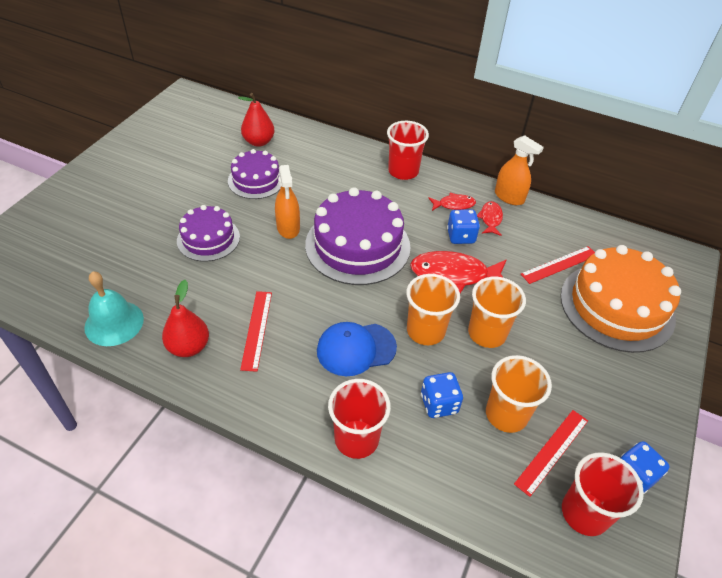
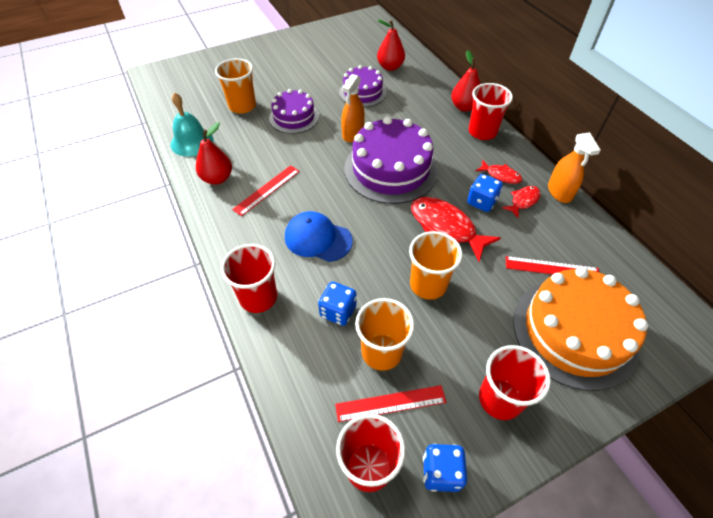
camera: 40 degrees right, 5 degrees up
orange cup [406,274,460,345] -> orange cup moved to [215,58,256,114]
none -> red pear [451,50,480,112]
none -> red cup [479,345,551,420]

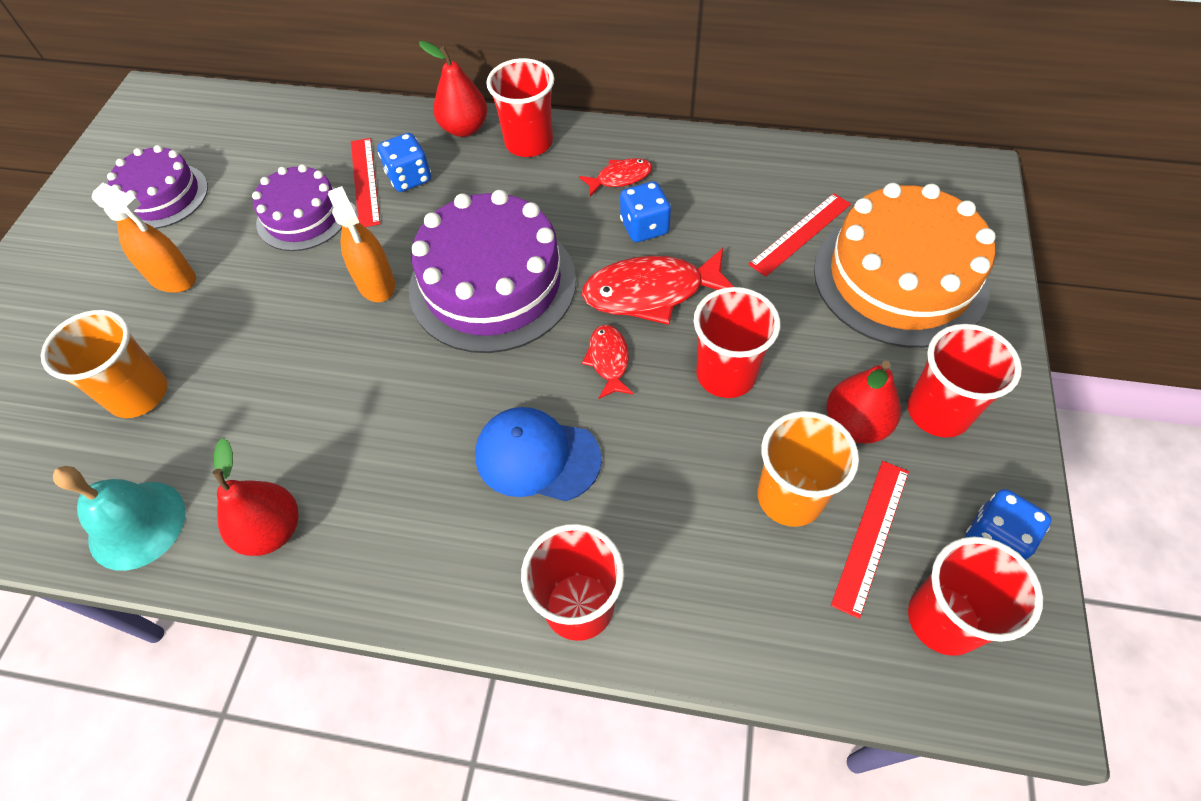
camera: 50 degrees left, 5 degrees up
red ruler [232,165,300,216] -> red ruler moved to [351,138,380,227]
purple cake [269,89,319,134] -> purple cake moved to [107,145,208,229]
blue cap [285,211,353,262] -> blue cap turned 45 degrees clockwise [475,407,602,501]
blue dice [318,282,357,326] -> blue dice moved to [378,133,431,192]
red pear [377,20,405,71] -> red pear moved to [826,361,901,444]
orange cup [409,231,463,300] -> red cup [694,287,780,398]
red fish [502,186,541,218] -> red fish moved to [582,325,634,399]
orange spray bottle [548,132,601,203] -> orange spray bottle moved to [92,183,196,293]

